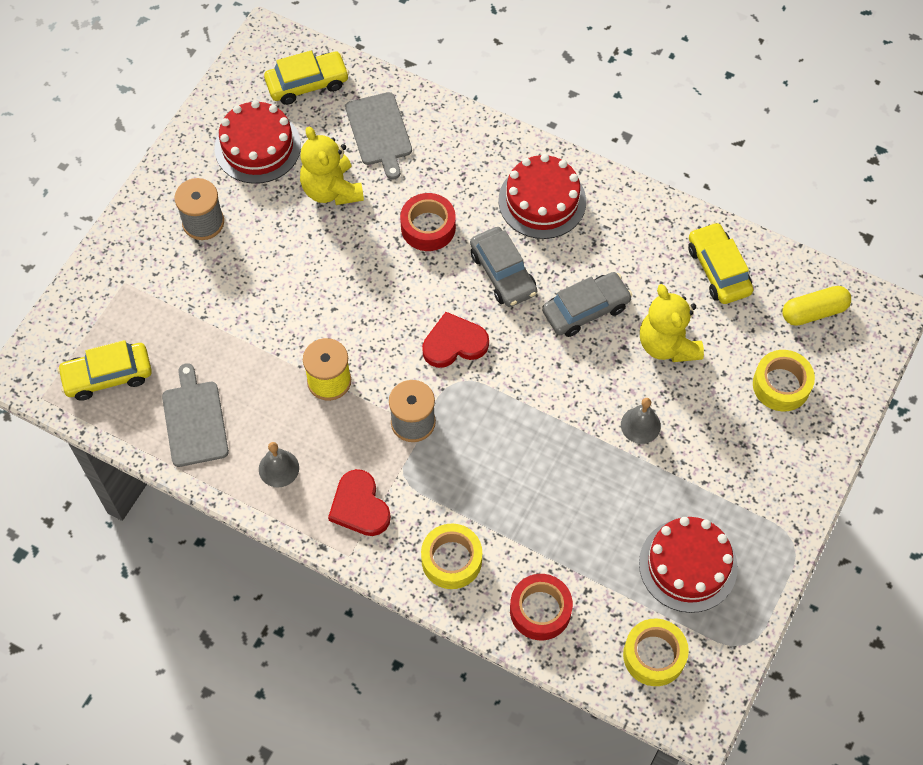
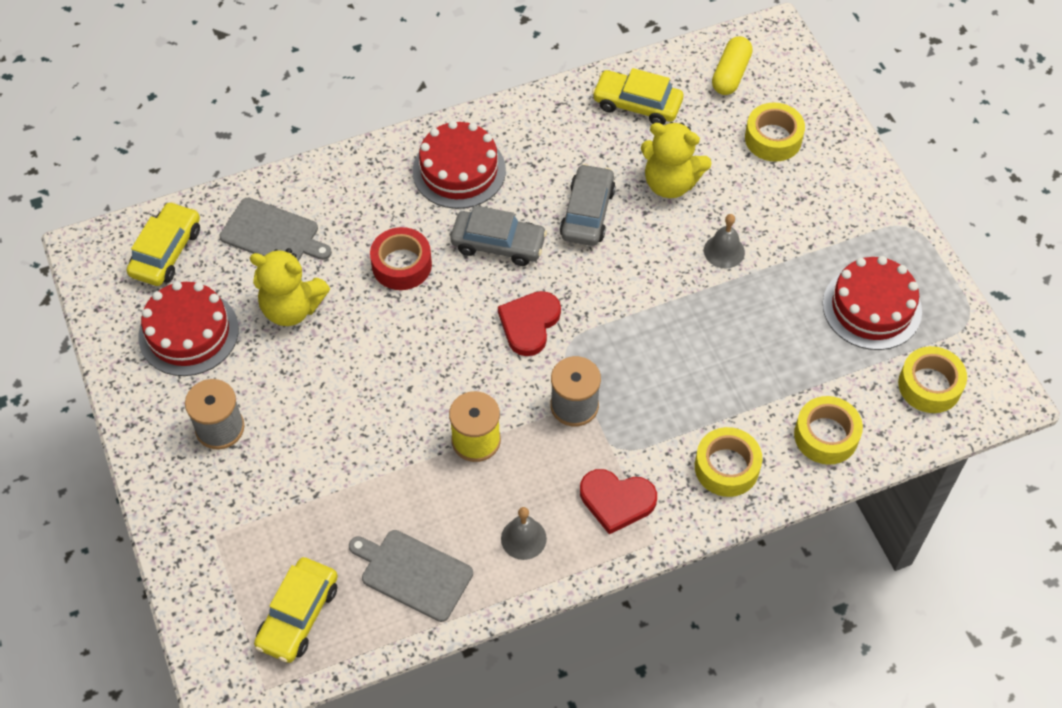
camera: 50 degrees left, 5 degrees down
red tape [510,574,573,640] -> yellow tape [794,396,863,465]

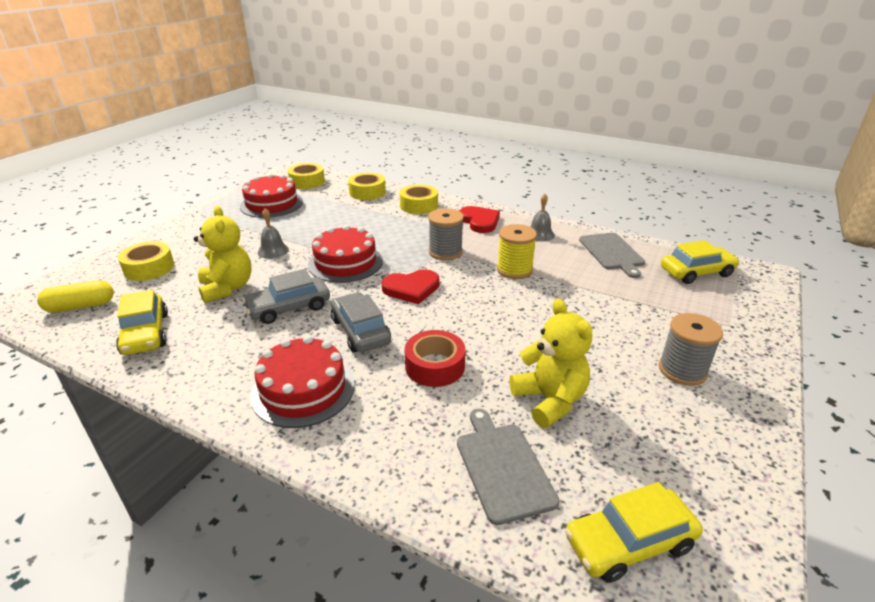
camera: 130 degrees left, 25 degrees down
red cake [139,281,239,376] -> red cake moved to [308,225,383,283]

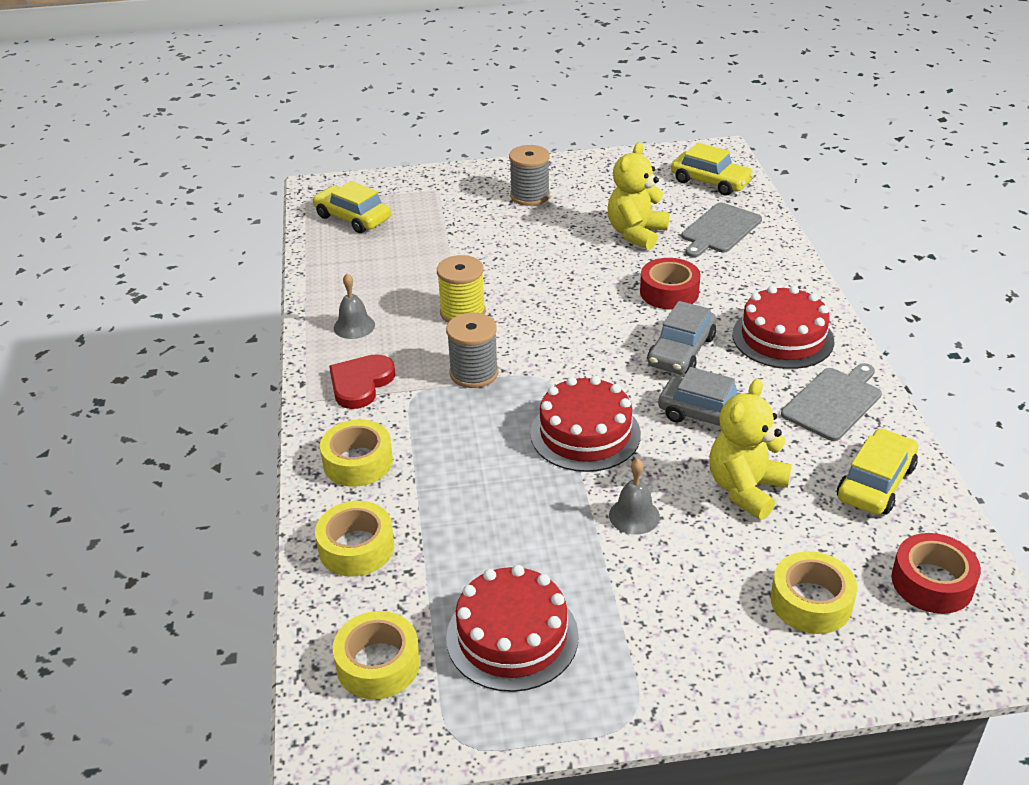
camera: 125 degrees left, 5 degrees up
yellow capsule [37,280,114,313] -> red tape [891,533,981,614]
red heart [382,269,439,304] -> none
grey cutting board [579,233,645,278] -> grey cutting board moved to [781,363,882,441]

